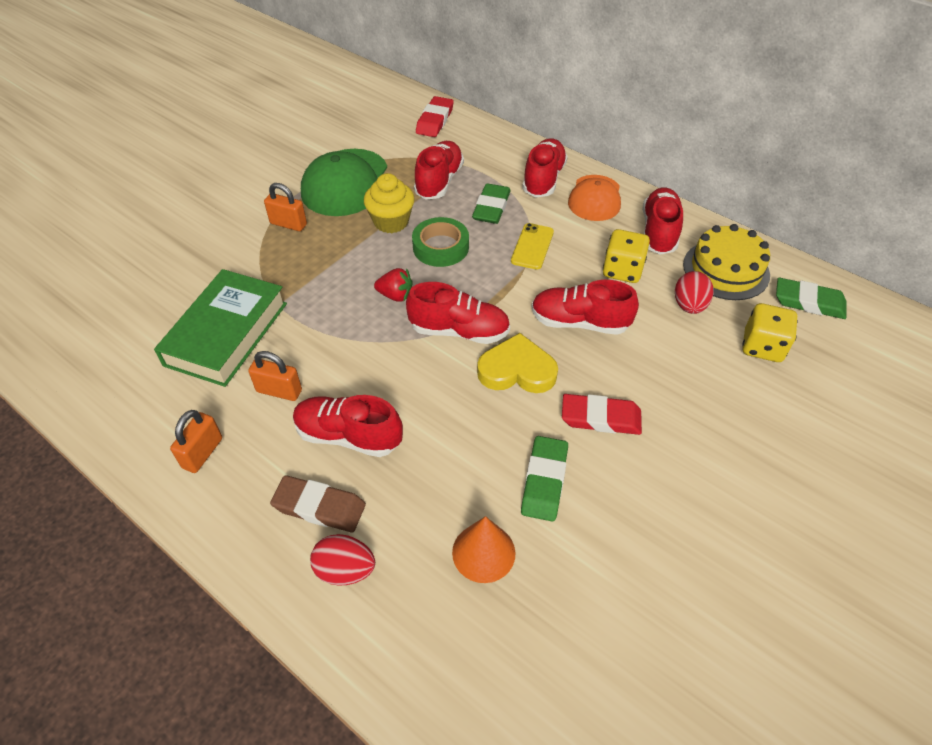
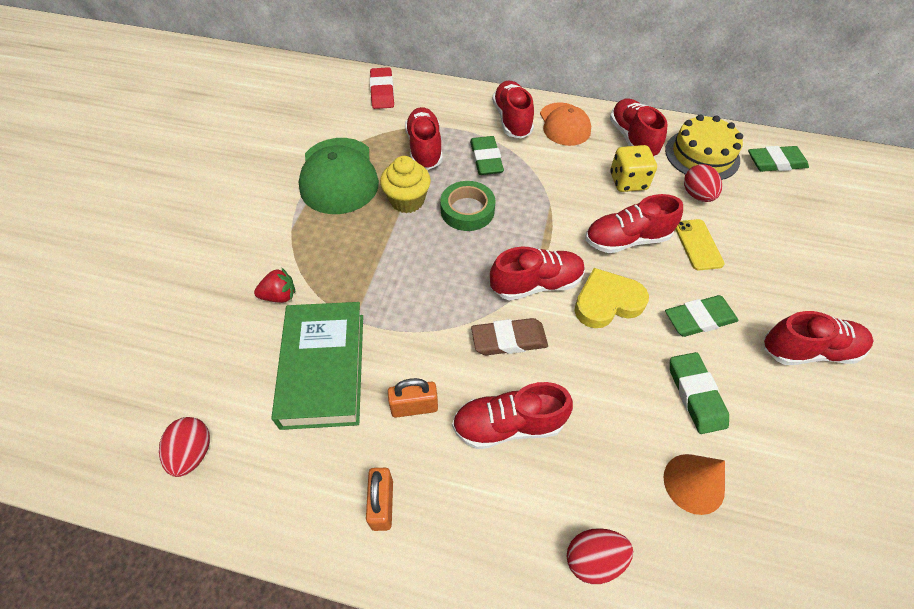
camera: 25 degrees left, 5 degrees up
orange padlock [264,183,307,231] -> none
brown eraser [270,475,366,532] -> brown eraser moved to [471,318,548,355]
red strawberry [374,268,413,302] -> red strawberry moved to [254,267,295,303]
yellow phone [511,223,554,270] -> yellow phone moved to [675,219,725,270]
red eraser [562,394,642,435] -> green eraser [665,295,739,337]
yellow dice [742,303,798,362] -> none
none -> red egg [159,417,210,477]
none -> red shoe [764,311,874,365]

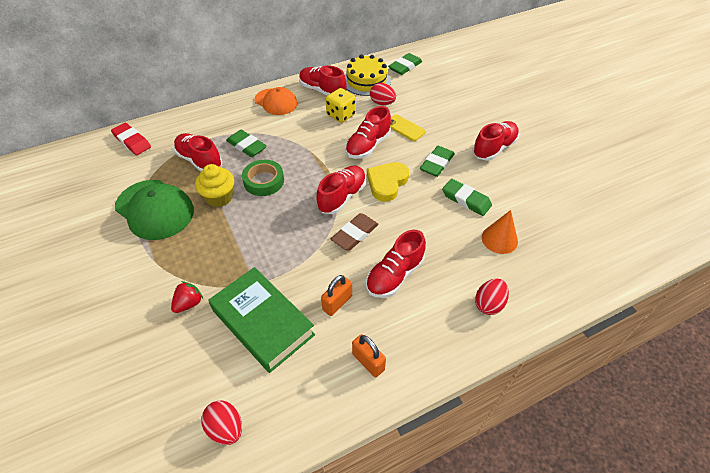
camera: 40 degrees left, 5 degrees down
red shoe [492,81,534,139] -> none

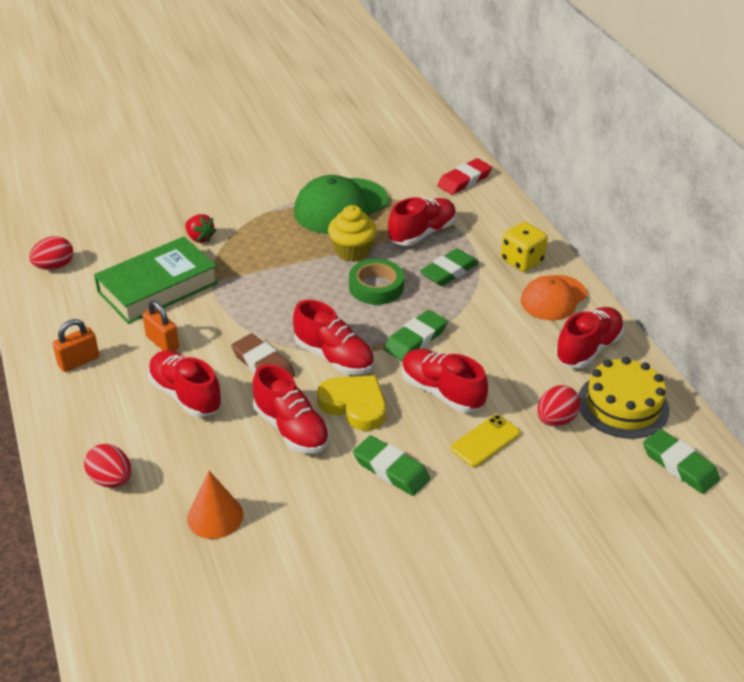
camera: 95 degrees right, 10 degrees down
yellow dice [326,88,356,123] -> yellow dice moved to [501,222,548,272]
green eraser [442,179,492,216] -> green eraser moved to [384,310,447,361]
red shoe [473,121,519,161] -> red shoe moved to [253,364,330,454]

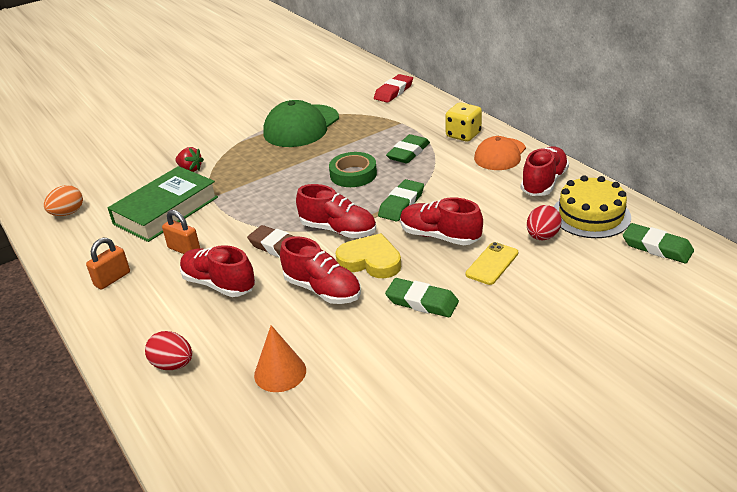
camera: 10 degrees left, 5 degrees down
red egg [29,236,73,270] -> orange egg [44,185,83,216]
yellow cupcake [328,205,377,262] -> none
red shoe [388,197,456,246] -> none

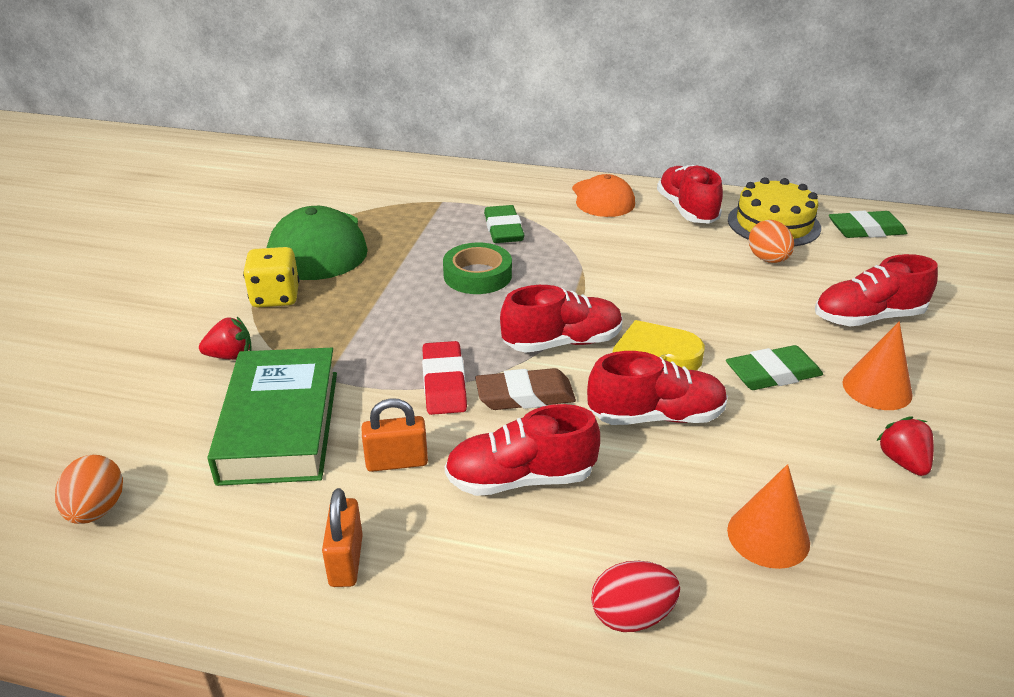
camera: 45 degrees left, 0 degrees up
red eraser [374,74,413,103] -> red eraser moved to [422,341,467,415]
green eraser [378,179,424,222] -> none
red shoe [400,197,483,245] -> red shoe moved to [815,254,938,327]
yellow dice [445,102,482,142] -> yellow dice moved to [243,247,299,307]
yellow phone [465,242,518,285] -> none
red egg [527,205,562,240] -> orange egg [749,220,794,263]
none -> orange cone [842,322,913,410]
none -> red strawberry [876,416,934,476]

